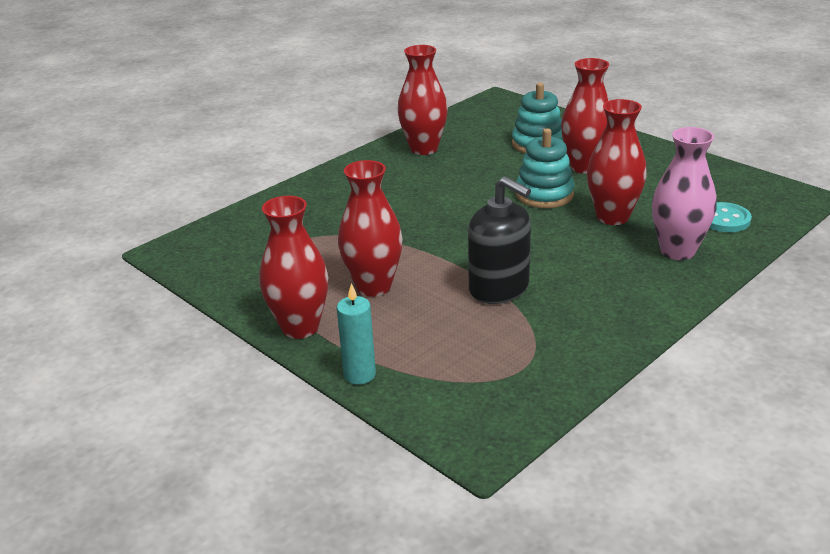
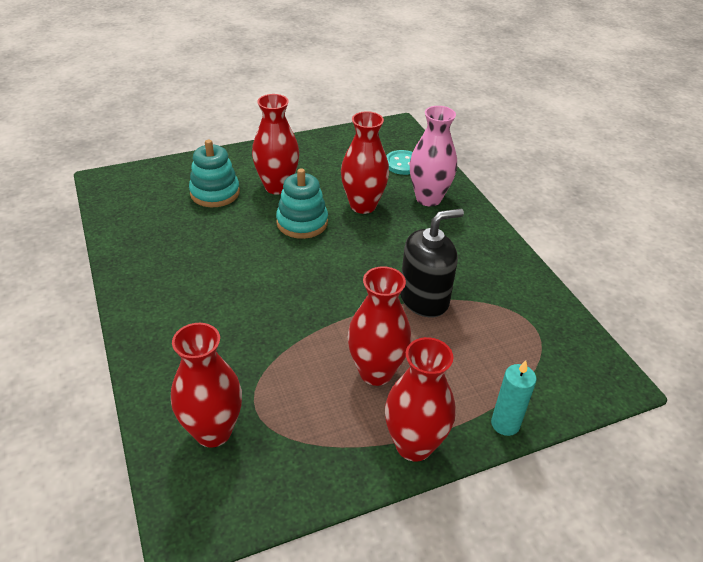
camera: 70 degrees left, 10 degrees up
red vase [397,45,448,155] -> red vase moved to [171,323,242,448]

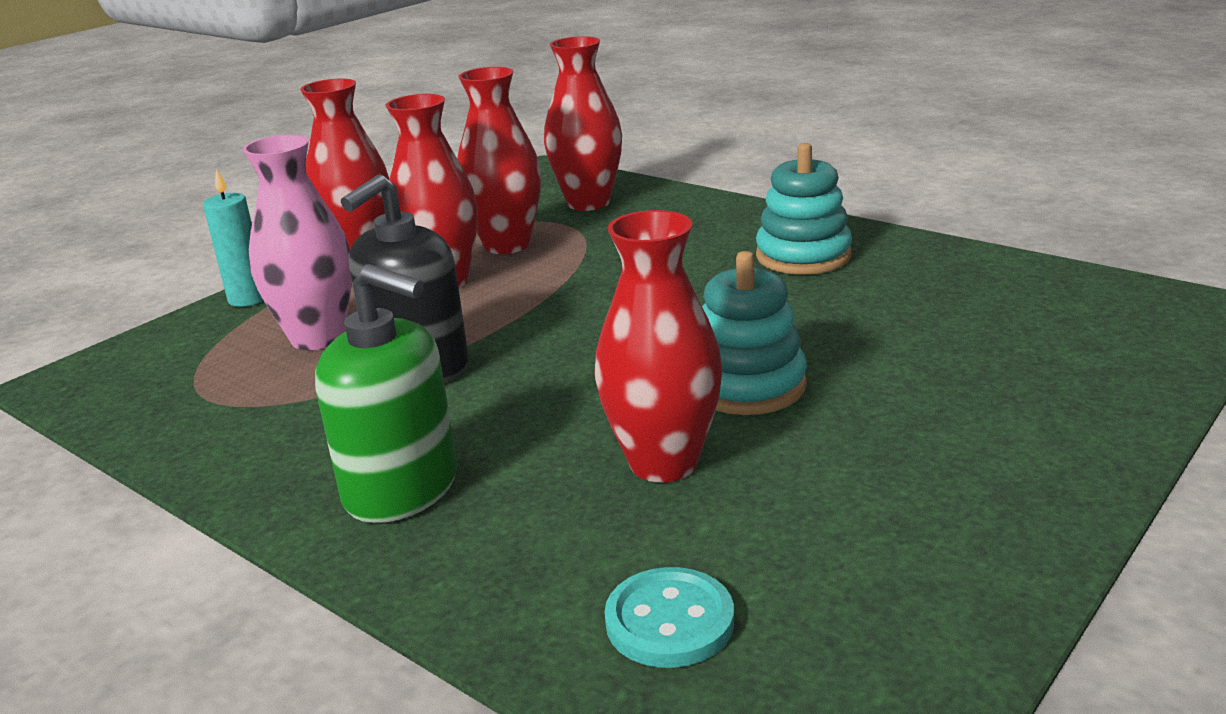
camera: 155 degrees right, 15 degrees down
turquoise stacking toy [189,140,240,207] -> turquoise stacking toy moved to [756,143,852,274]
red vase [252,94,299,195] -> red vase moved to [457,67,541,254]
pink vase [410,106,457,206] -> pink vase moved to [243,135,352,350]
none -> green soap dispenser [315,264,457,523]

